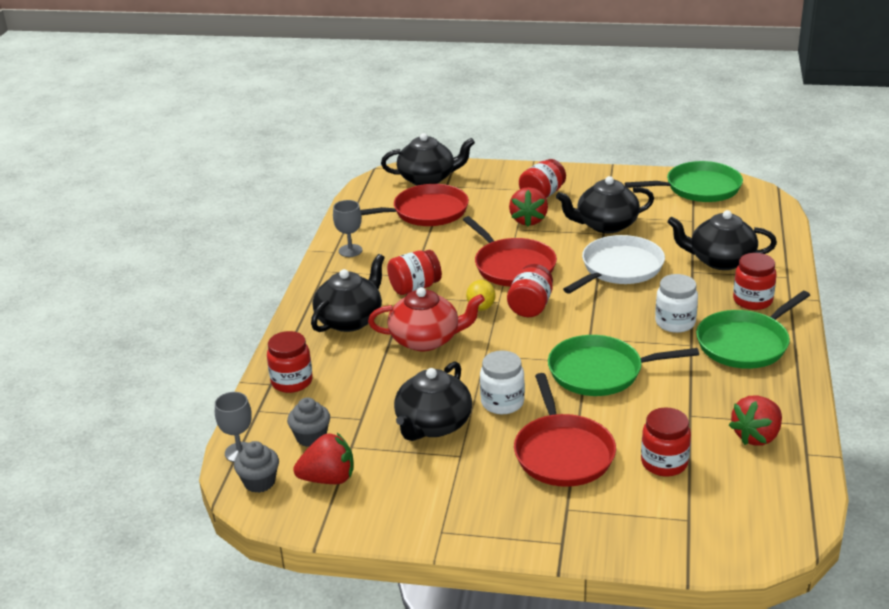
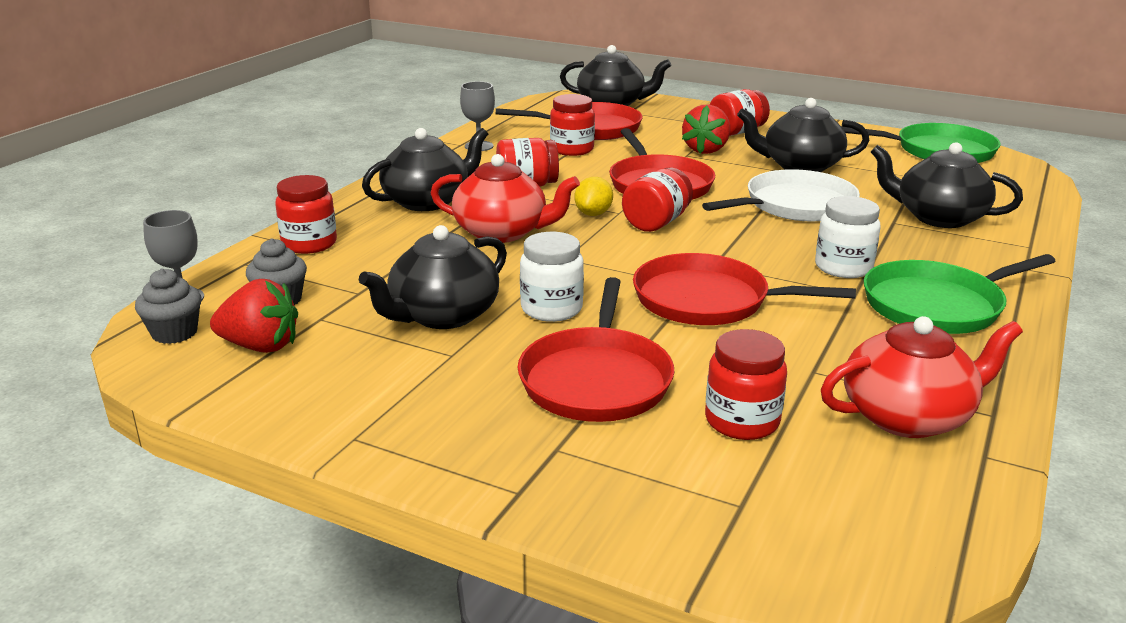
camera: 15 degrees right, 5 degrees down
green pan [548,335,699,396] -> red pan [633,253,856,325]
red strawberry [729,395,782,446] -> red teapot [821,316,1023,438]
red jar [733,253,777,310] -> red jar moved to [550,94,595,156]

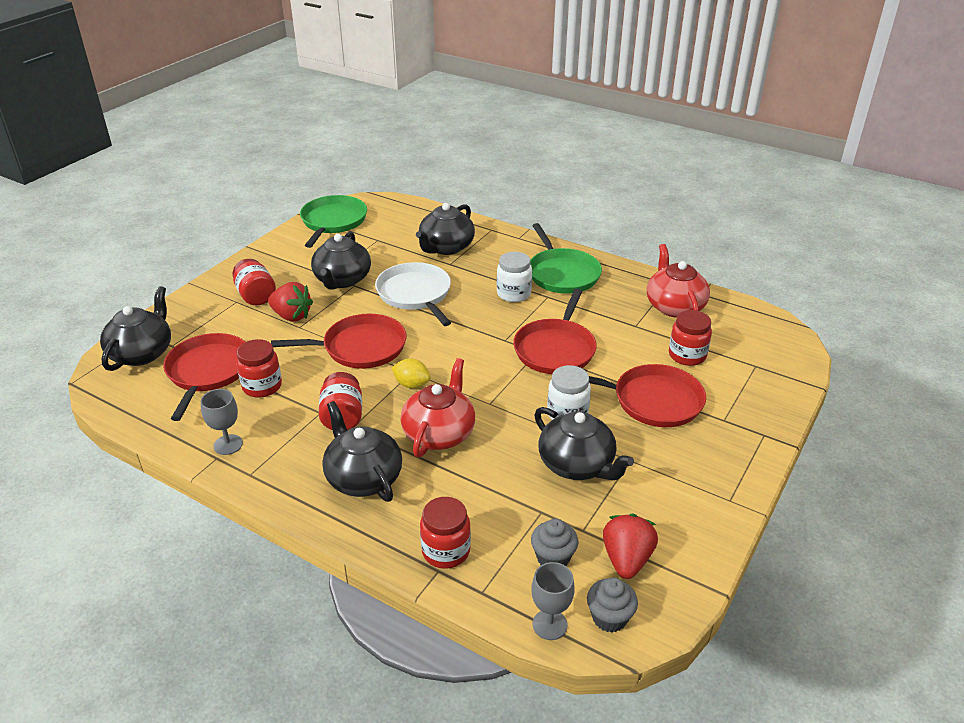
camera: 85 degrees left, 10 degrees up
red jar [622,168,693,232] -> none

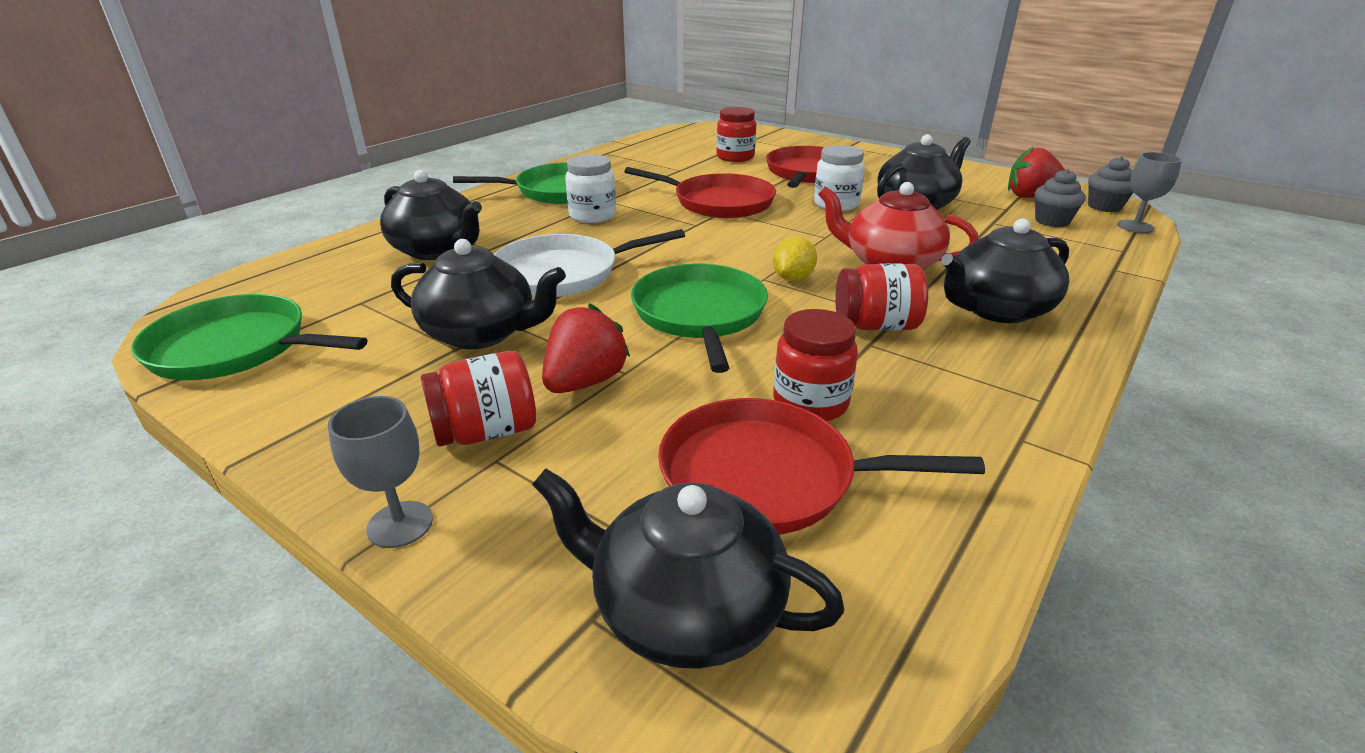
camera: 85 degrees left, 5 degrees down
grey goblet [201,389,243,455] -> grey goblet moved to [328,396,433,548]
red pan [271,314,407,369] -> green pan [631,264,768,373]
red jar [420,497,471,569] -> none
red teapot [647,244,710,318] -> none

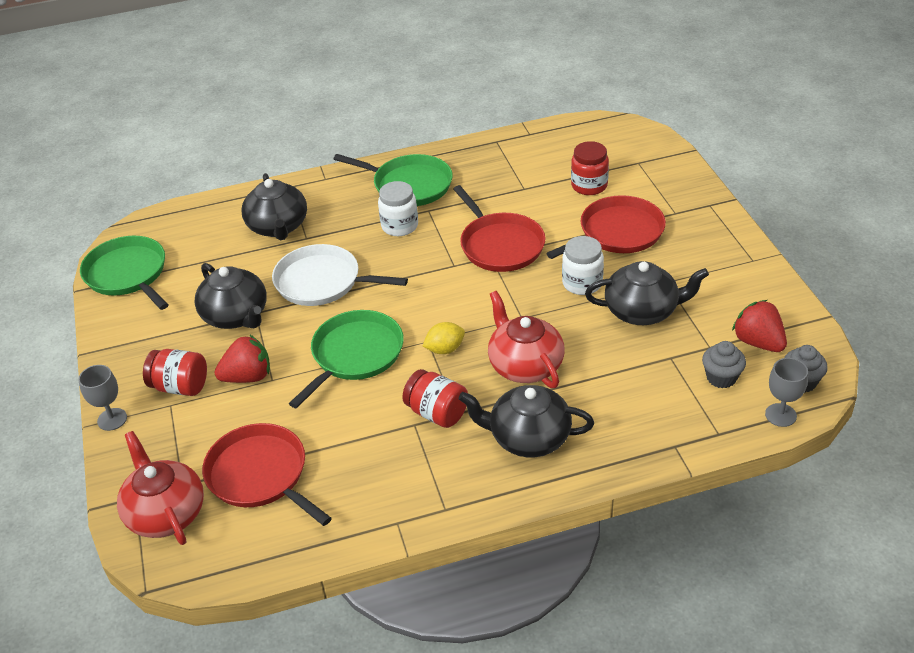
camera: 40 degrees right, 10 degrees up
black teapot [532,468,845,669] -> red teapot [117,431,204,545]
red jar [773,309,858,421] -> none

